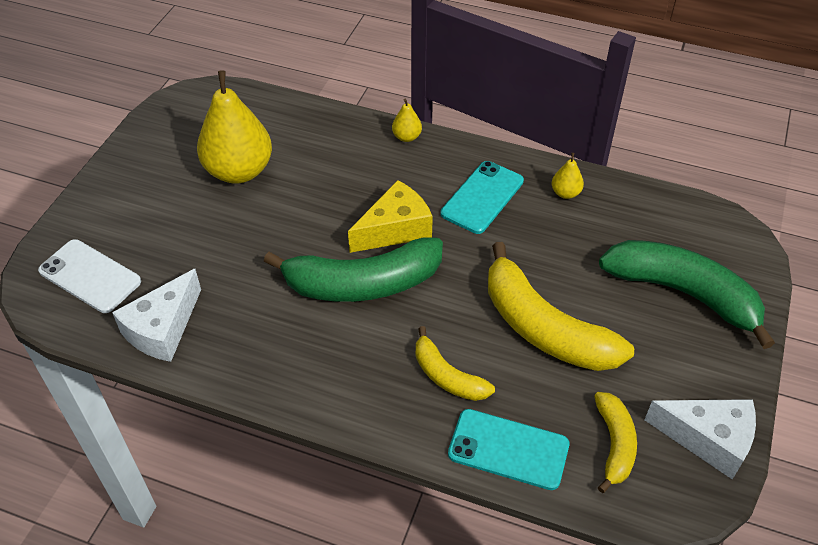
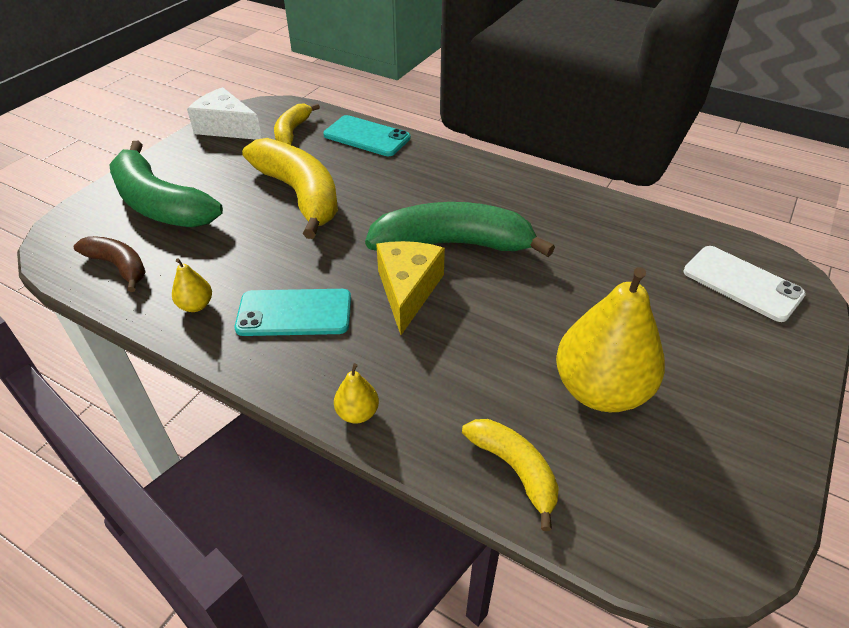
camera: 170 degrees left, 5 degrees down
white cheese [112,269,201,362] -> none
yellow cheese [348,180,433,253] -> yellow cheese turned 120 degrees clockwise [376,241,445,335]
yellow banana [416,326,495,401] -> yellow banana moved to [462,419,559,531]
turquoise phone [441,161,524,234] -> turquoise phone turned 45 degrees clockwise [235,289,351,336]
none -> brown banana [74,236,146,292]

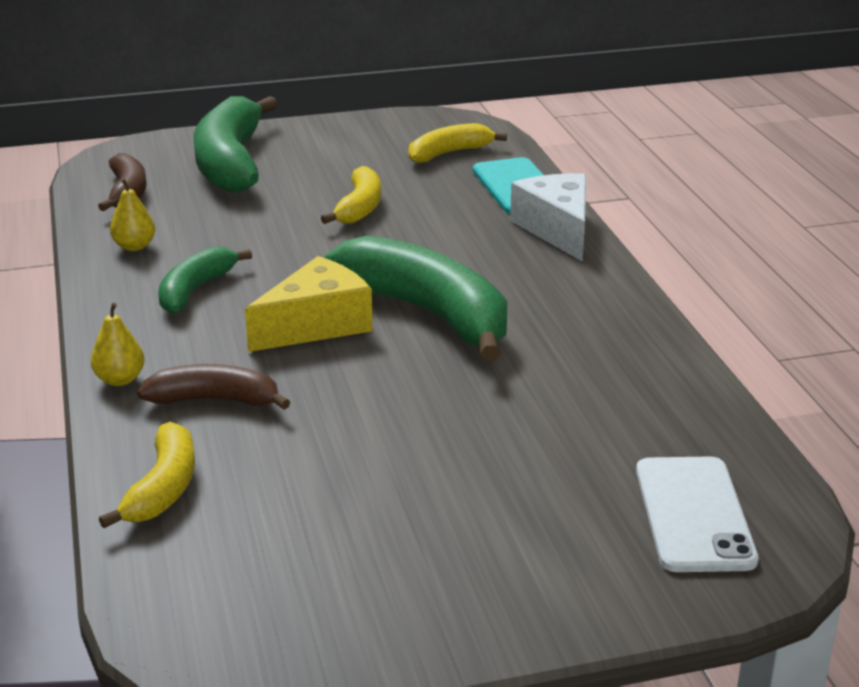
camera: 45 degrees right, 15 degrees down
white cheese [187,87,262,140] -> white cheese moved to [510,173,587,262]
turquoise phone [235,289,351,336] -> green banana [158,246,252,314]
yellow banana [242,138,338,239] -> yellow banana [321,166,381,224], size x0.54
yellow pear [556,267,665,412] -> none
none -> brown banana [137,364,290,410]

